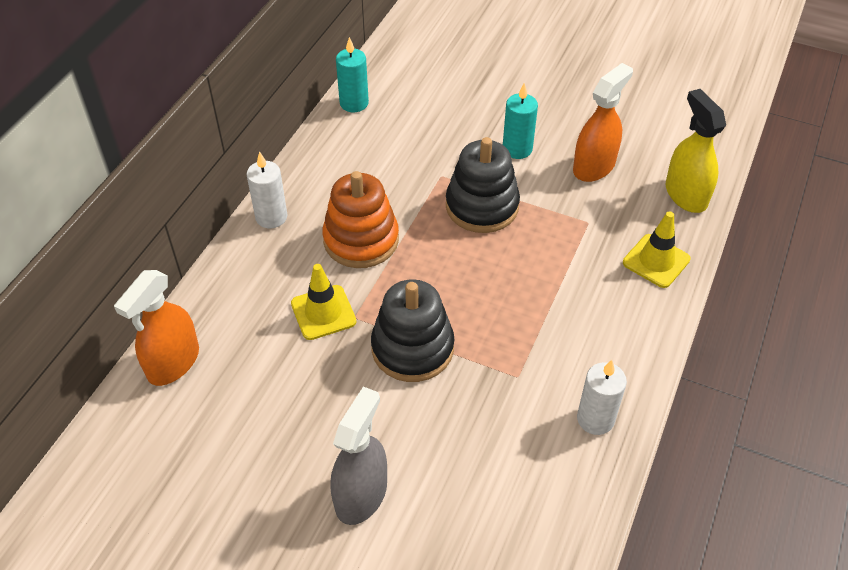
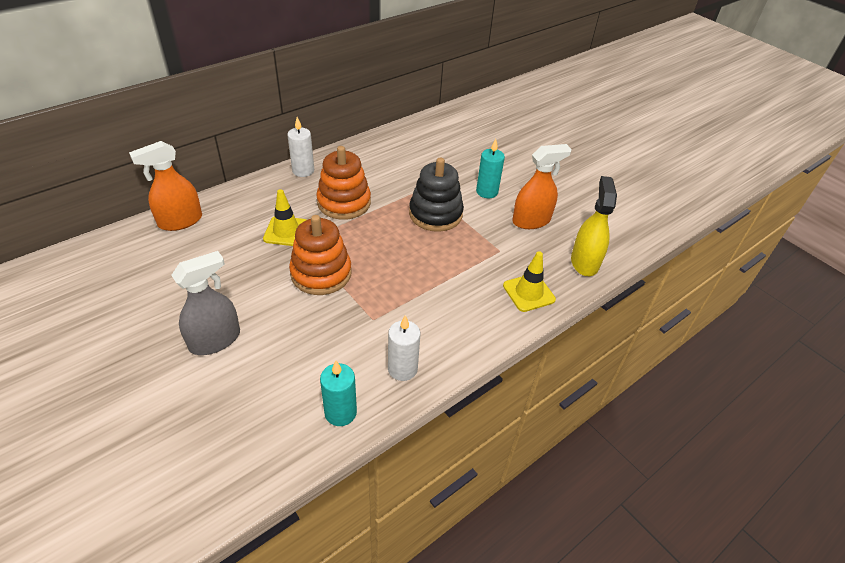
camera: 25 degrees right, 5 degrees down
turquoise candle [336,37,369,112] -> turquoise candle moved to [320,360,357,426]
black stacking toy [371,279,454,382] -> orange stacking toy [289,215,352,295]

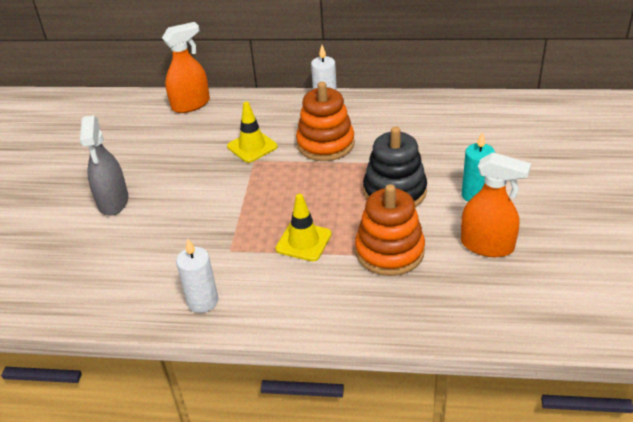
camera: 50 degrees right, 5 degrees down
orange spray bottle [129,141,202,231] -> orange spray bottle turned 135 degrees clockwise [162,22,210,113]
grey spray bottle [171,251,240,355] -> grey spray bottle turned 75 degrees clockwise [80,115,128,216]
orange stacking toy [289,215,352,295] -> orange stacking toy moved to [355,184,425,276]
turquoise candle [320,360,357,426] -> none
yellow traffic cone [503,251,556,312] -> yellow traffic cone moved to [275,194,332,261]
yellow spray bottle [571,176,617,276] -> none

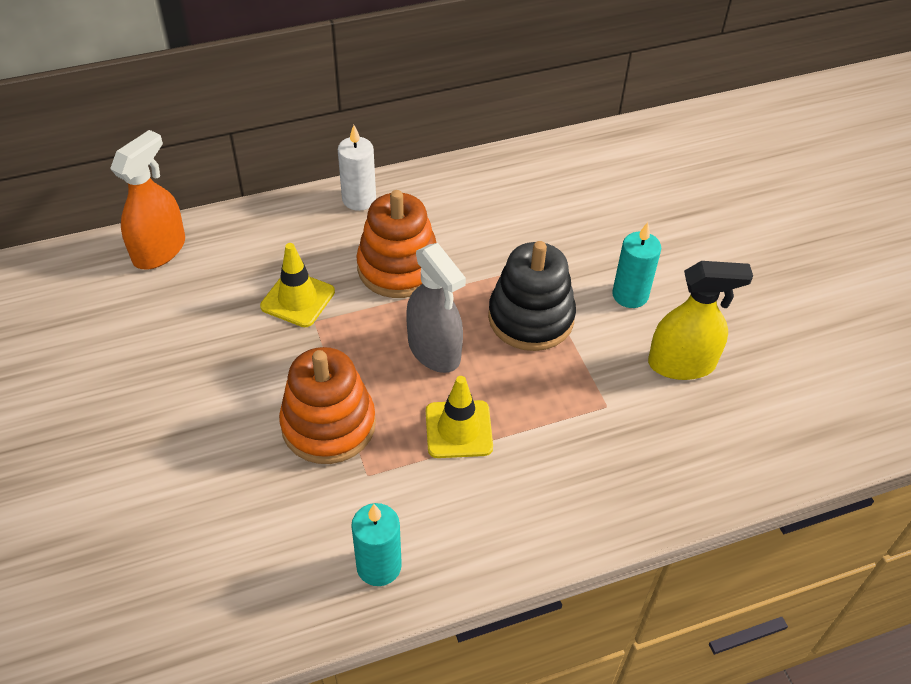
camera: 30 degrees left, 10 degrees up
grey spray bottle [80,115,128,216] -> grey spray bottle moved to [406,243,466,373]
white candle [176,238,218,313] -> turquoise candle [351,503,402,586]
orange stacking toy [355,184,425,276] -> orange stacking toy moved to [279,347,376,464]
orange spray bottle [461,152,531,257] -> yellow spray bottle [648,261,753,380]

